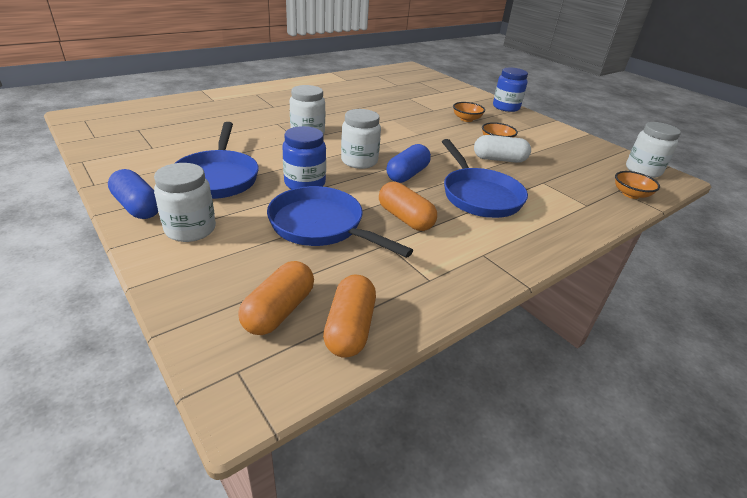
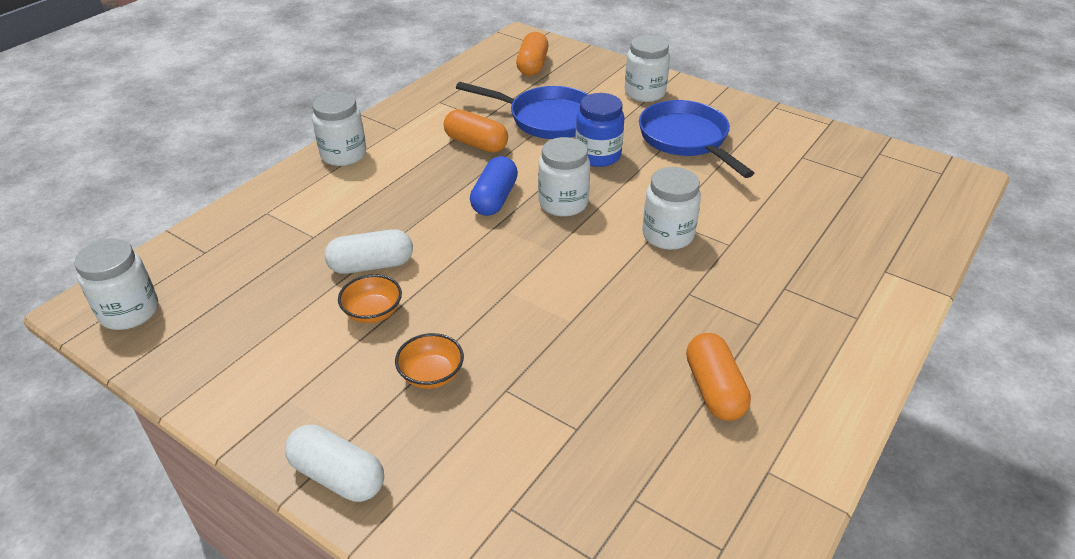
camera: 165 degrees right, 5 degrees up
blue capsule [108,169,158,219] -> none
orange capsule [323,275,376,358] -> orange capsule moved to [686,333,751,421]
blue pan [442,139,528,218] -> none
blue jar [493,68,528,112] -> white capsule [285,424,384,502]
orange bowl [615,171,660,199] -> none
none -> white jar [312,92,366,166]

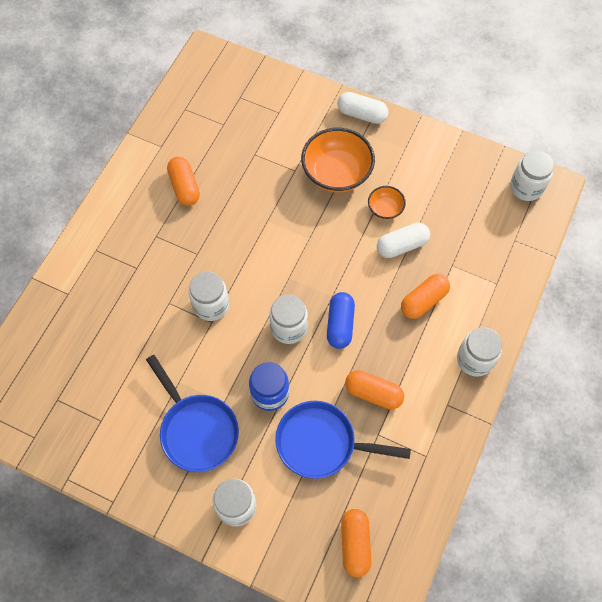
camera: 170 degrees right, 25 degrees up
orange bowl [395,333,464,389] -> orange bowl [301,128,375,192], size x1.96
none -> orange capsule [401,274,450,319]

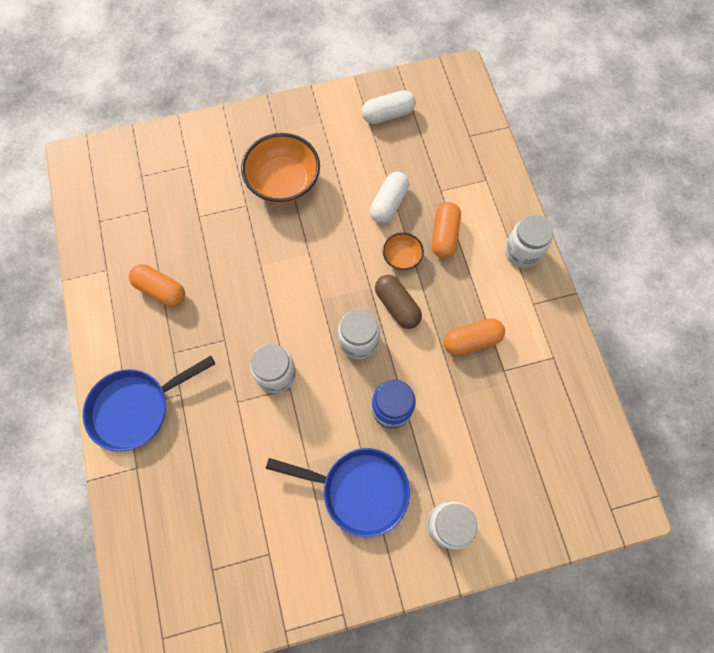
camera: 40 degrees left, 5 degrees up
blue pan [275,401,411,479] -> blue pan moved to [83,356,215,452]
blue capsule [327,292,355,349] -> brown capsule [375,275,422,329]
white capsule [337,92,388,124] -> white capsule moved to [362,90,416,124]
orange capsule [341,509,371,577] -> none
orange bowl [368,186,406,220] -> orange bowl moved to [383,232,424,270]
white jar [510,150,554,201] -> none

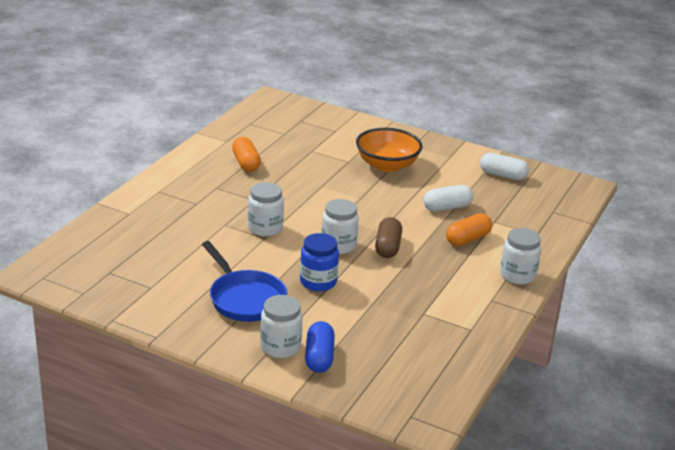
camera: 40 degrees right, 40 degrees down
blue pan [83,356,215,452] -> none
orange bowl [383,232,424,270] -> none
orange capsule [444,318,505,356] -> none
none -> blue capsule [305,321,335,373]

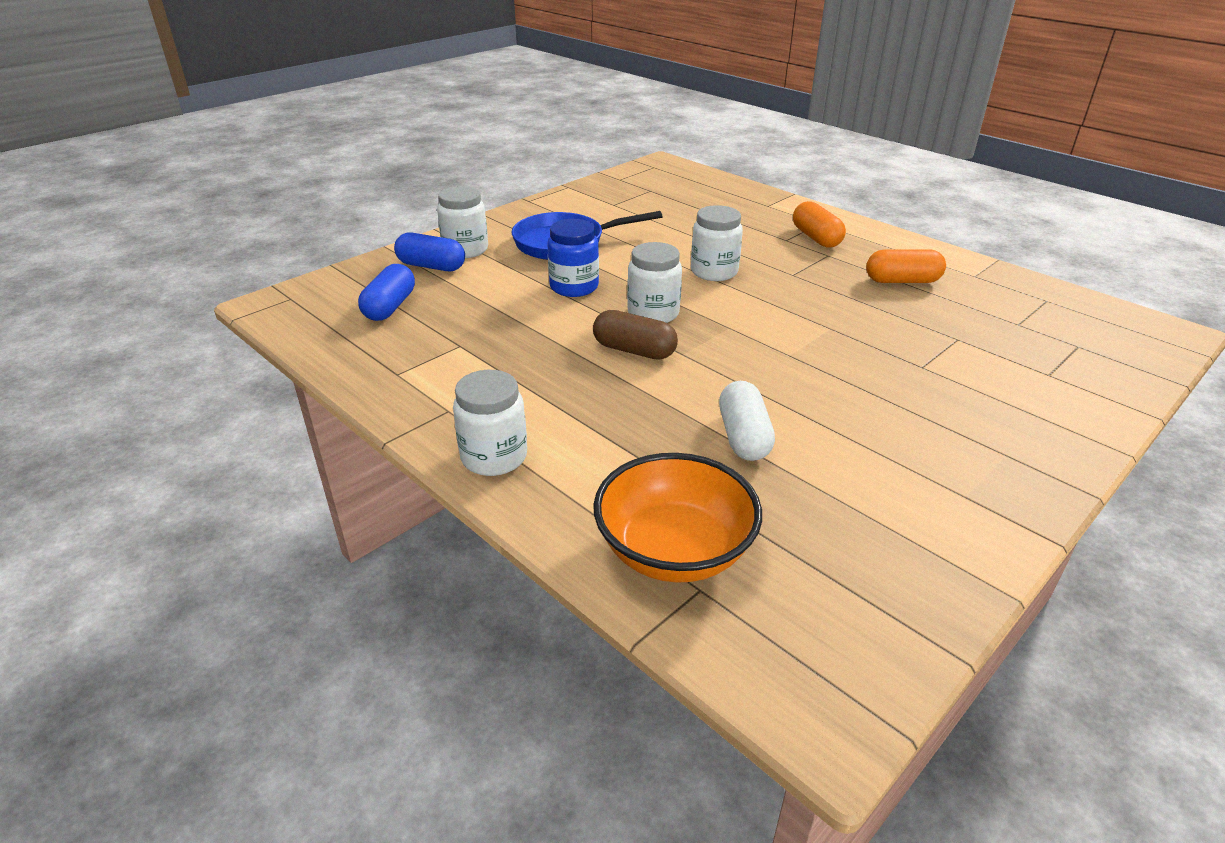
camera: 110 degrees right, 5 degrees up
orange bowl [356,128,423,172] -> orange bowl moved to [593,453,762,583]
orange capsule [446,213,492,246] -> orange capsule moved to [793,201,846,248]
white capsule [480,153,529,180] -> none
none -> blue capsule [358,264,415,321]

